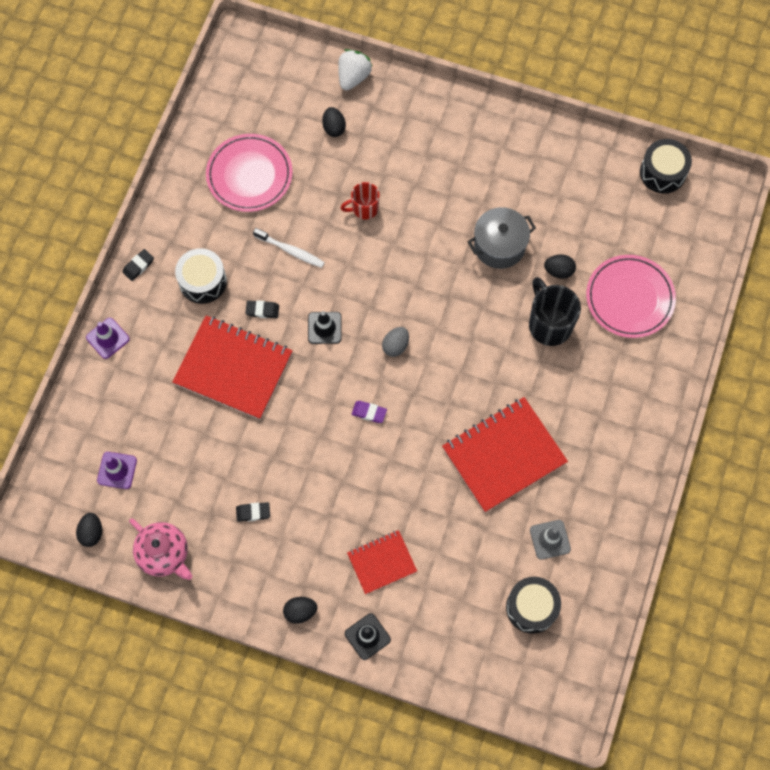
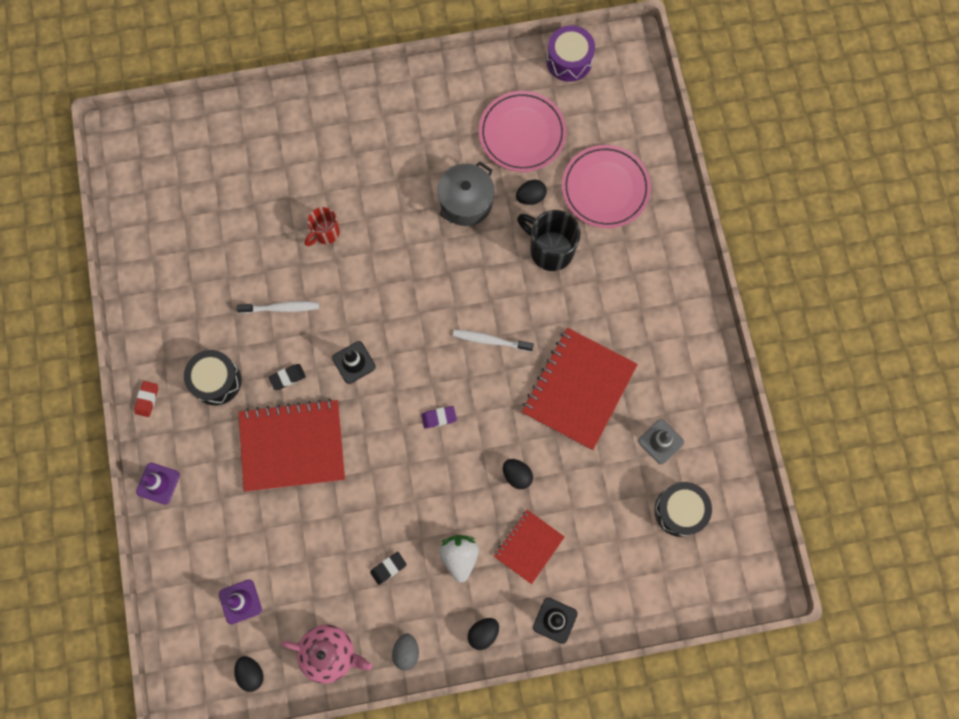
camera: 30 degrees left, 5 degrees up
black eraser [122,249,154,281] -> red eraser [134,381,158,417]
pink plate [206,134,292,212] -> pink plate moved to [479,91,567,172]
black egg [322,107,346,137] -> black egg moved to [503,459,533,489]
white strawberry [338,49,372,91] -> white strawberry moved to [439,535,479,582]
grey egg [382,327,409,357] -> grey egg moved to [392,633,419,670]
black drum [640,139,692,193] -> purple drum [546,25,595,82]
none -> white toothbrush [453,329,534,352]

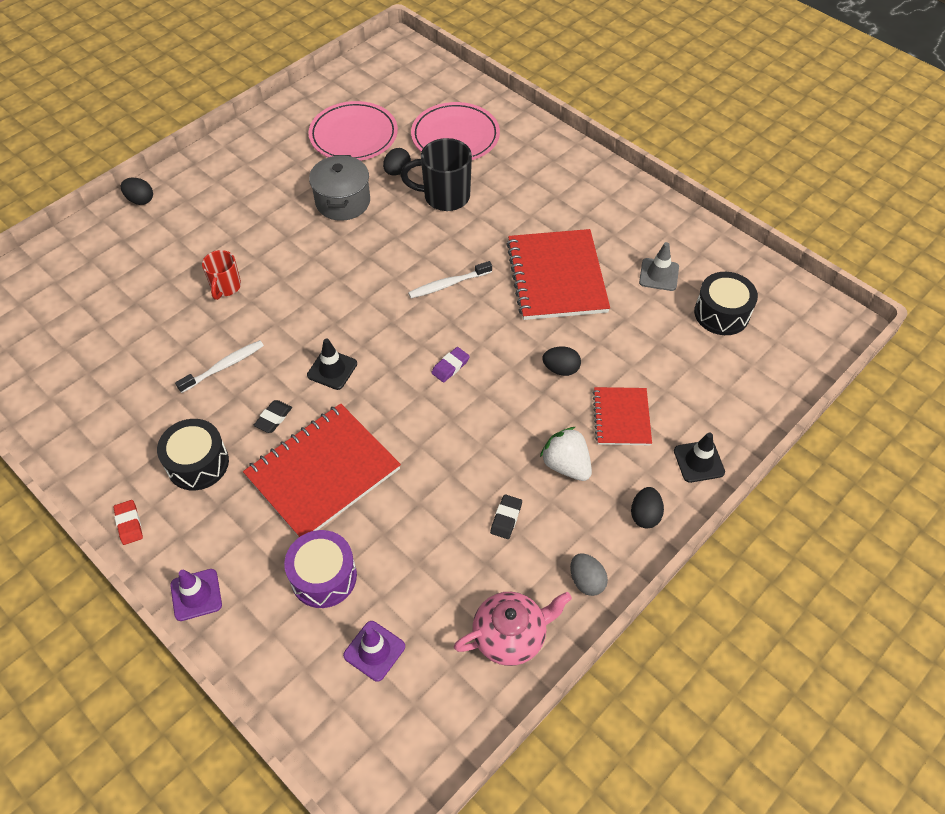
camera: 35 degrees left, 20 degrees down
black egg [234,656,264,692] -> black egg moved to [121,178,153,205]
purple drum [546,25,595,82] -> purple drum moved to [284,530,357,608]

